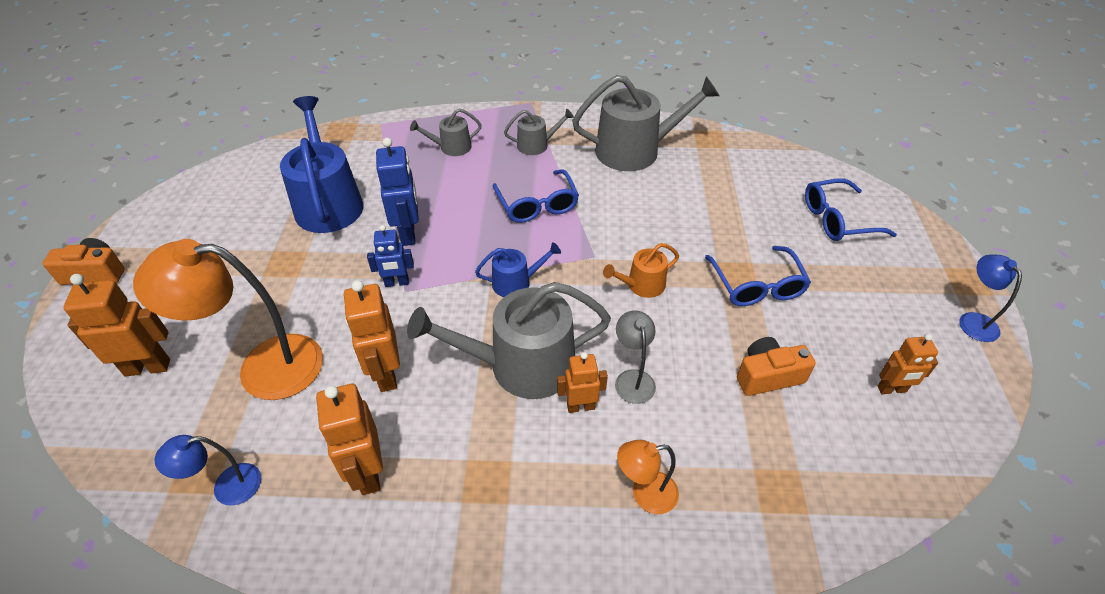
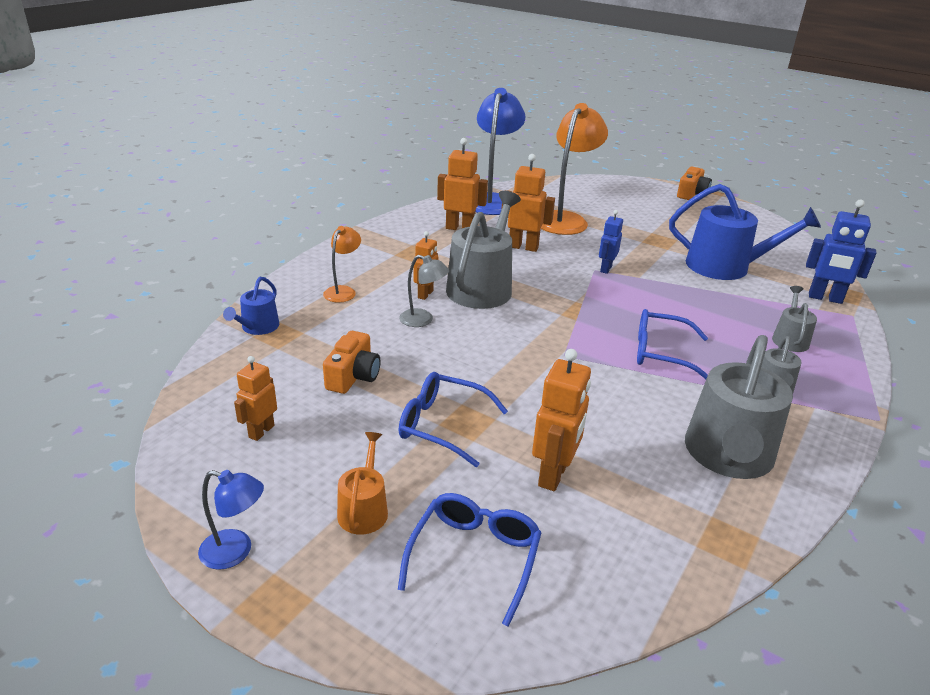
camera: 120 degrees right, 15 degrees down
orange robot [63,274,170,377] -> orange robot moved to [532,349,591,491]
blue lamp [154,435,261,506] -> blue lamp [476,88,526,215], size x2.02
blue robot [376,138,419,246] -> blue robot moved to [806,200,877,304]
blue watering can [475,242,561,297] -> blue watering can moved to [223,277,279,335]
orange watering can [603,243,679,298] -> orange watering can moved to [337,432,388,535]

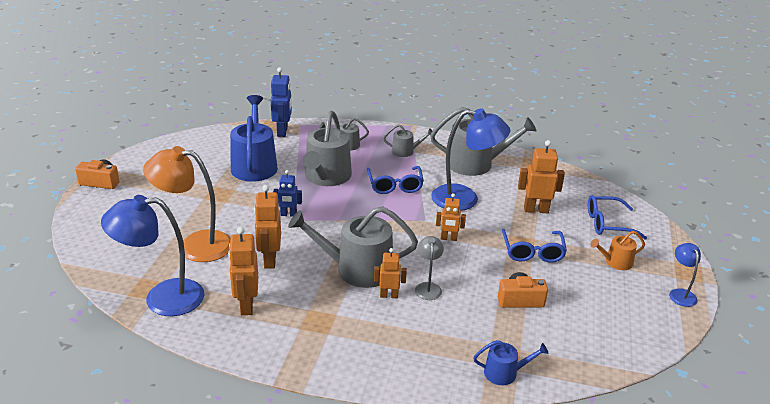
camera: 110 degrees left, 0 degrees up
orange robot [234,356,277,441] -> orange robot moved to [436,193,466,241]
orange lamp [323,226,361,302] -> none
none -> grey watering can [303,111,352,186]
none -> blue lamp [431,108,511,211]

